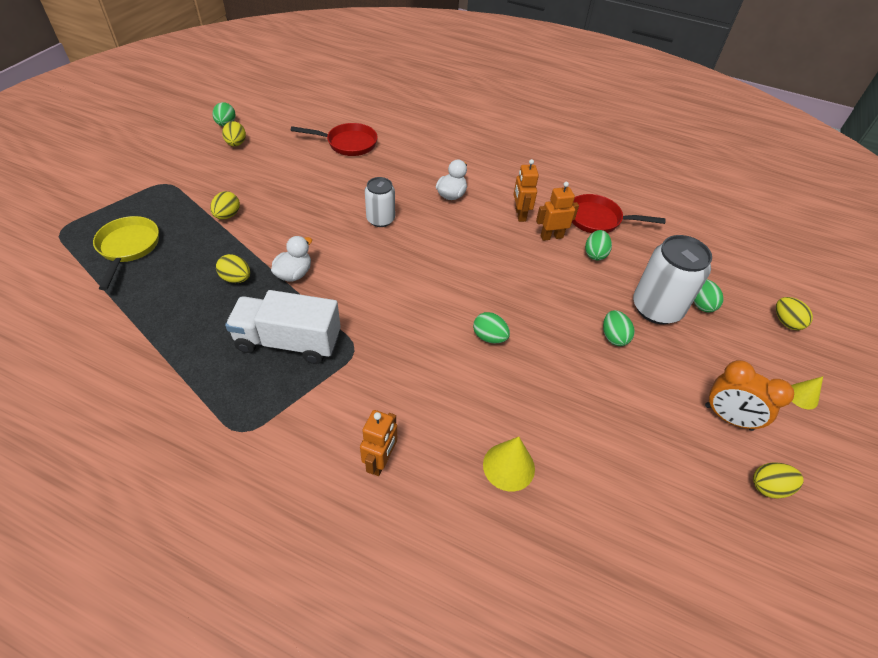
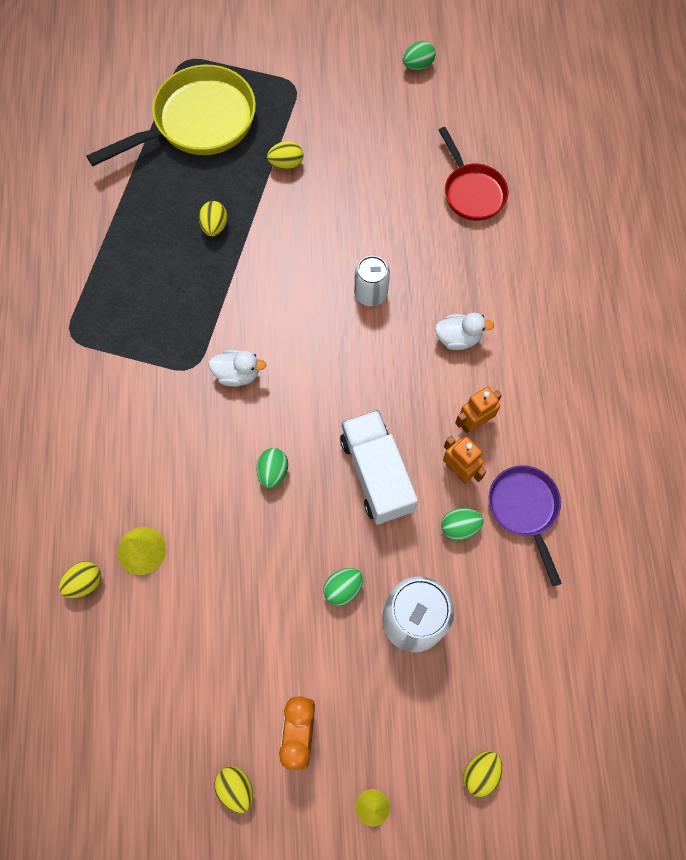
camera: 65 degrees right, 20 degrees up
yellow pan [93,216,159,290] -> yellow pan [86,65,256,166], size x1.67
yellow egg [222,121,246,146] -> yellow egg moved to [59,561,101,598]
white truck [225,290,341,364] -> white truck moved to [340,410,418,524]
white duck [271,236,312,281] -> white duck moved to [208,350,266,387]
orange robot [360,410,397,476] -> none
red pan [572,194,666,233] -> purple pan [489,465,562,586]
green egg [694,279,724,312] -> none

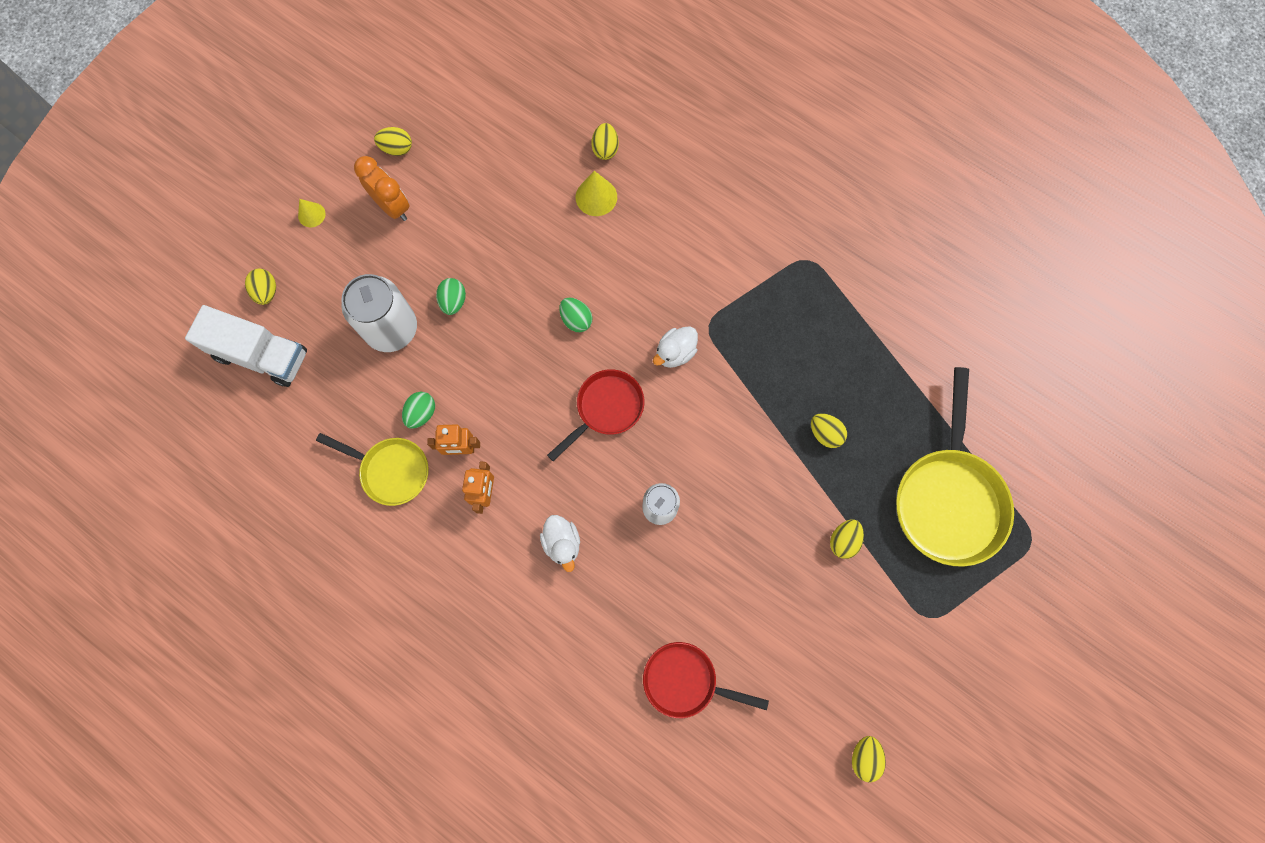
camera: 130 degrees right, 5 degrees up
white truck [340,410,418,524] -> white truck moved to [185,305,307,387]
green egg [403,41,435,70] -> yellow egg [852,736,886,782]
white duck [435,313,494,350] -> white duck turned 60 degrees counterclockwise [540,515,580,572]
purple pan [489,465,562,586] -> yellow pan [316,433,429,506]
none -> red pan [547,369,644,461]

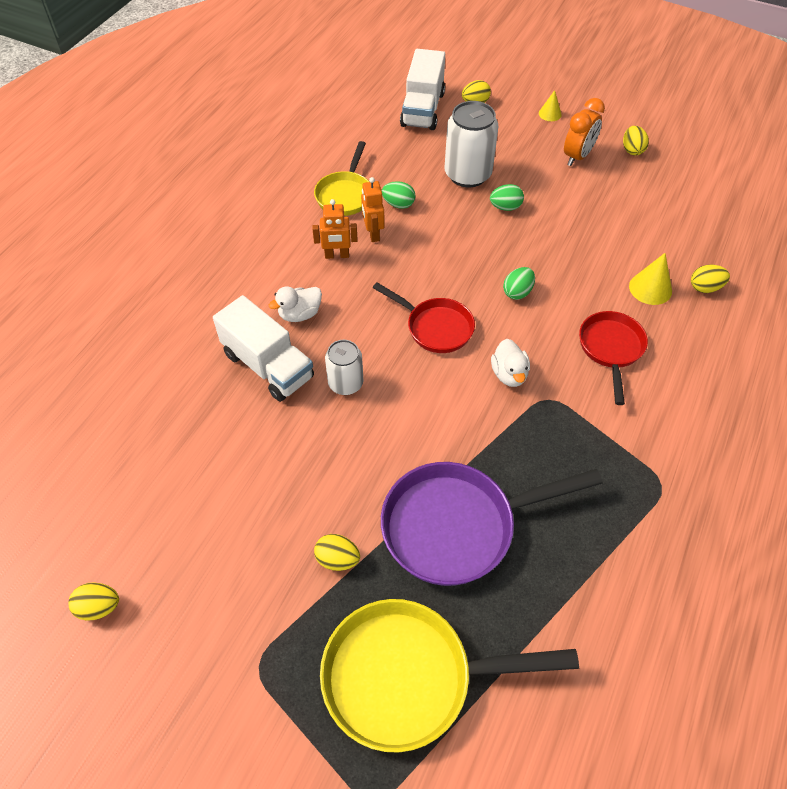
camera: 80 degrees right, 20 degrees down
red pan [643,642,769,718] -> red pan moved to [579,311,648,405]
white duck [653,326,698,368] -> white duck turned 135 degrees counterclockwise [491,339,530,387]
yellow egg [811,413,847,448] -> purple pan [381,462,603,586]
none -> white truck [213,295,314,402]

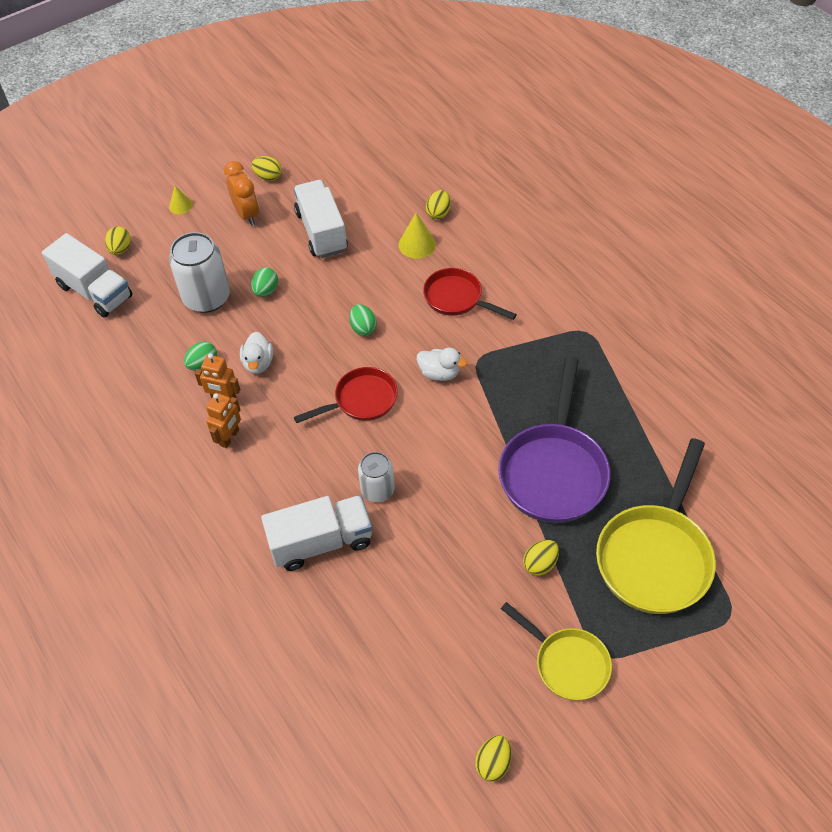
camera: 60 degrees left, 0 degrees up
white duck [269,287,322,322] -> white duck moved to [240,332,273,374]
yellow pan [314,141,369,216] -> yellow pan moved to [501,602,612,701]
none -> white truck [293,180,348,258]

